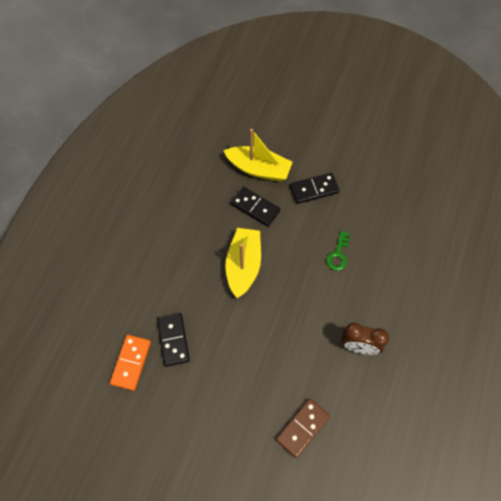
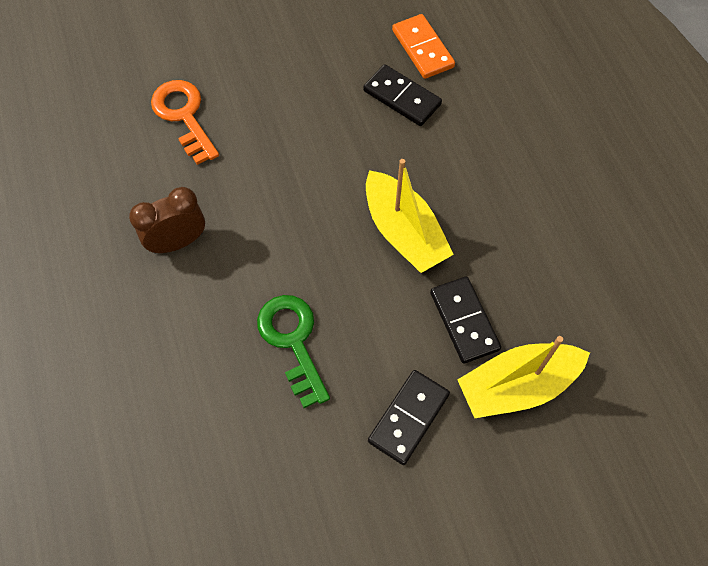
camera: 140 degrees right, 0 degrees up
black domino [230,187,280,227] -> black domino turned 75 degrees clockwise [430,276,501,364]
brown domino [276,399,330,458] -> orange key [151,80,219,165]
green key [326,231,350,271] -> green key [257,295,330,408], size x1.55

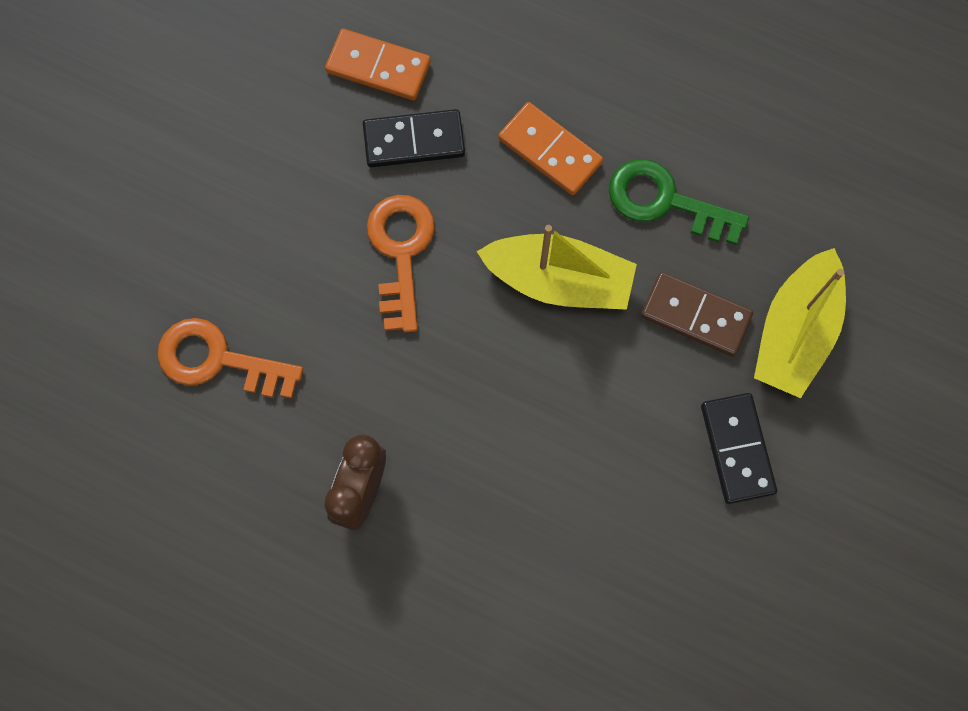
camera: 45 degrees left, 10 degrees up
green key [257,295,330,408] -> green key moved to [609,159,749,245]
black domino [430,276,501,364] -> brown domino [641,272,753,357]
none -> orange key [367,195,435,332]
none -> orange domino [498,102,603,195]

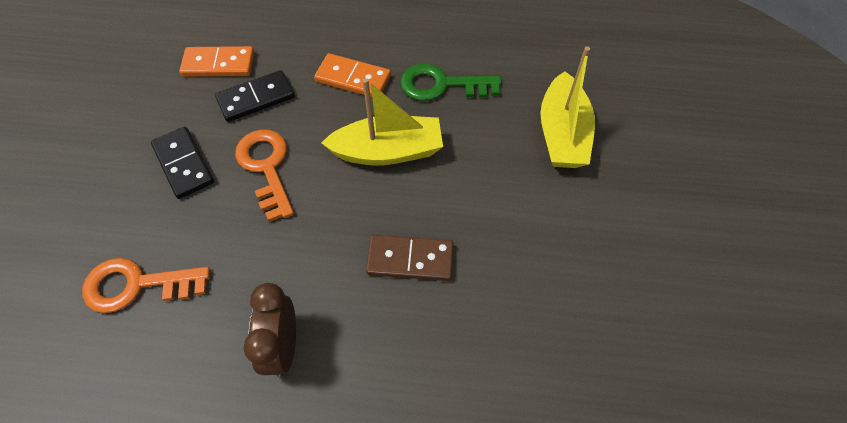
camera: 20 degrees left, 15 degrees down
brown domino [641,272,753,357] -> brown domino moved to [366,235,454,281]
black domino [701,393,777,504] -> black domino moved to [151,127,214,199]

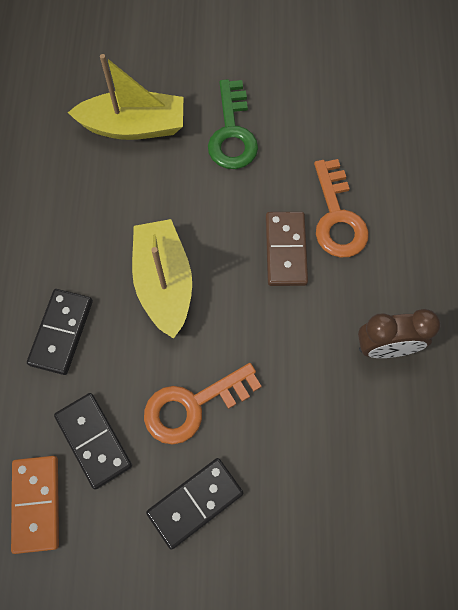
camera: 95 degrees left, 10 degrees up
orange key [82,258,210,313] -> orange key moved to [314,159,369,258]
orange domino [314,53,391,97] -> black domino [27,289,93,375]
green key [400,64,501,101] -> green key moved to [208,79,258,169]

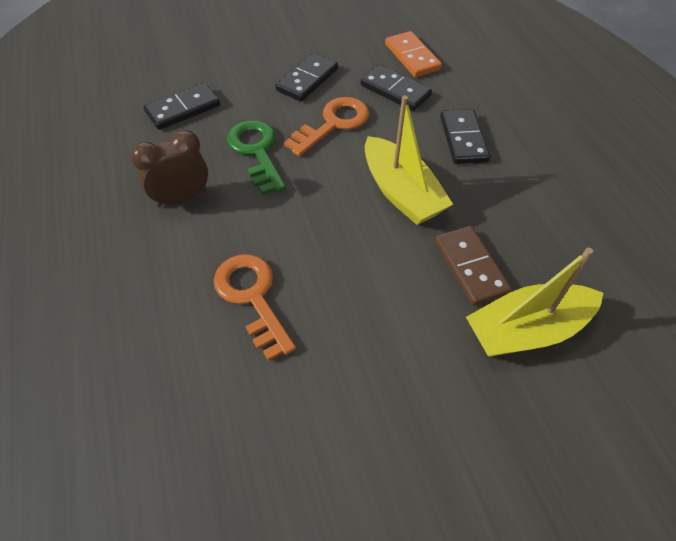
camera: 160 degrees right, 15 degrees down
green key [208,79,258,169] -> green key moved to [227,120,286,195]
brown domino [266,212,308,286] -> brown domino moved to [435,226,512,306]
none -> black domino [144,83,220,130]

